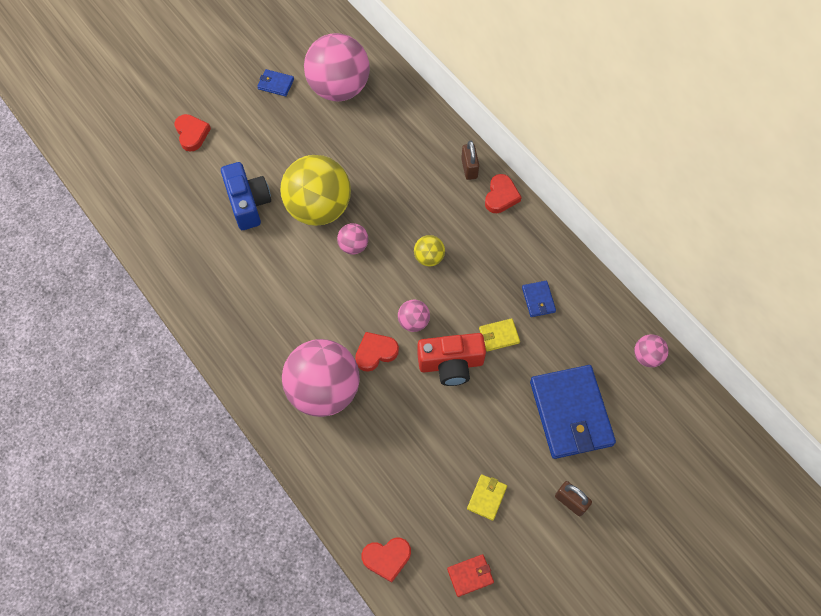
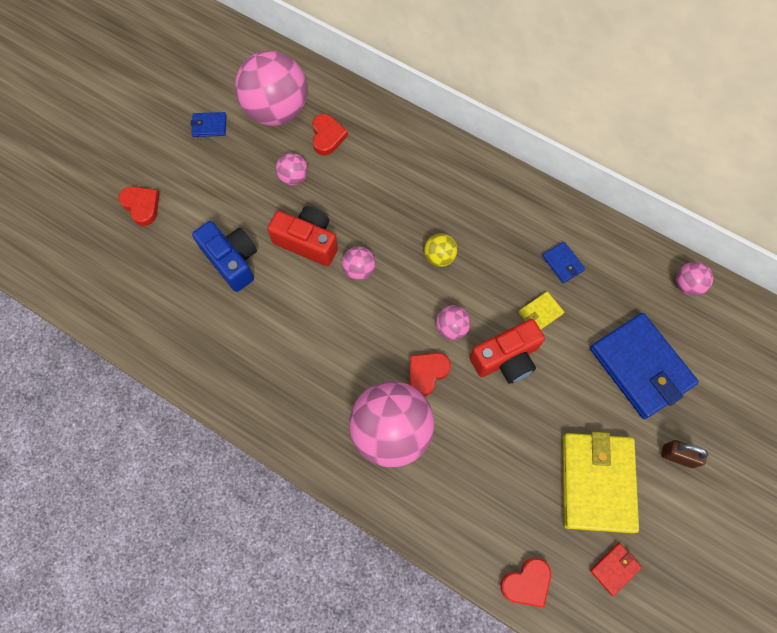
camera: 20 degrees left, 5 degrees up
yellow ball [280,155,351,226] -> red camera [267,206,338,266]
brown padlock [461,141,479,180] -> none
yellow wallet [467,474,507,521] -> yellow wallet [563,432,639,533], size x2.31
red heart [485,174,522,213] -> red heart moved to [312,114,348,155]
none -> pink ball [276,153,308,186]

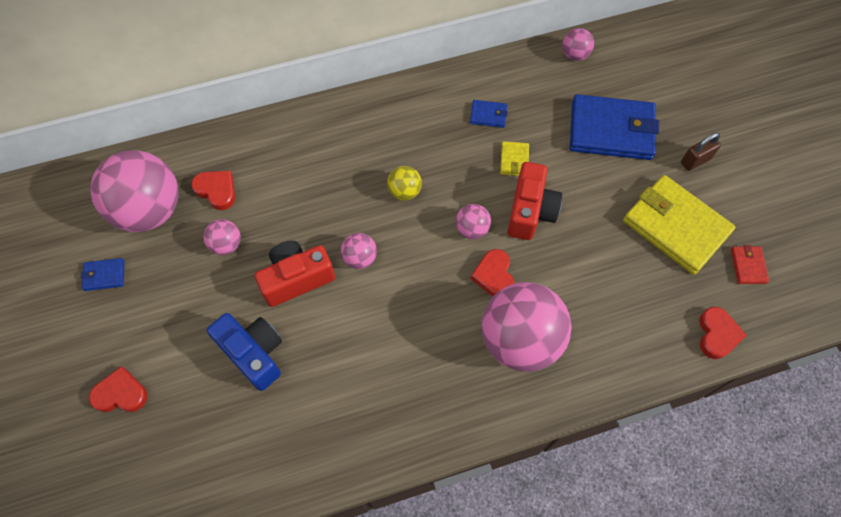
camera: 50 degrees left, 5 degrees down
blue wallet [191,112,226,137] -> blue wallet turned 45 degrees clockwise [81,258,125,291]
blue camera [192,221,257,292] -> blue camera turned 45 degrees clockwise [207,313,282,391]

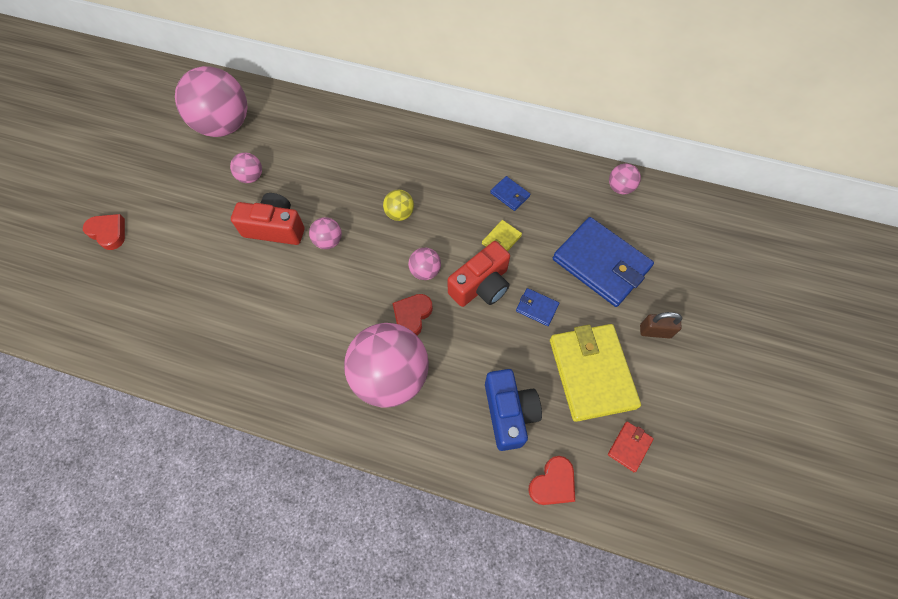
camera: 35 degrees right, 0 degrees up
blue wallet [81,258,125,291] -> blue wallet moved to [516,288,559,326]
red heart [191,171,235,210] -> none
blue camera [207,313,282,391] -> blue camera moved to [485,369,542,451]

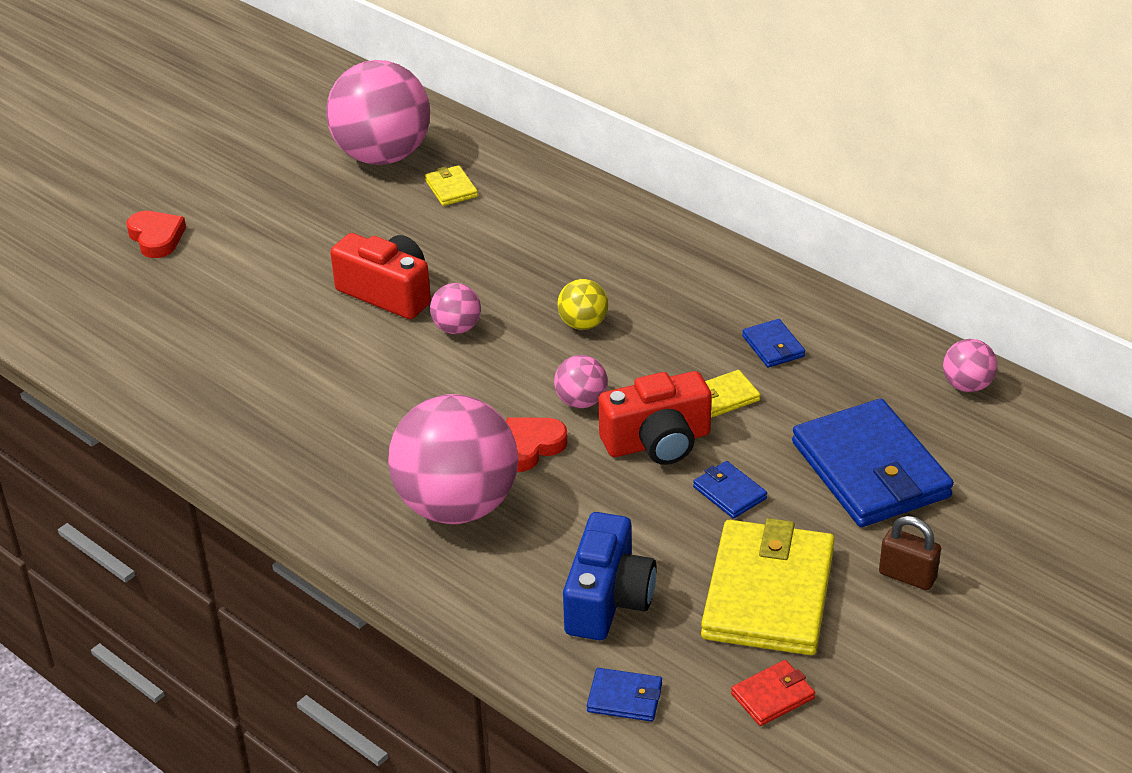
camera: 25 degrees right, 25 degrees down
pink ball [230,152,262,183] -> none
red heart [528,456,575,505] -> blue wallet [587,668,662,722]
none -> yellow wallet [425,165,478,206]

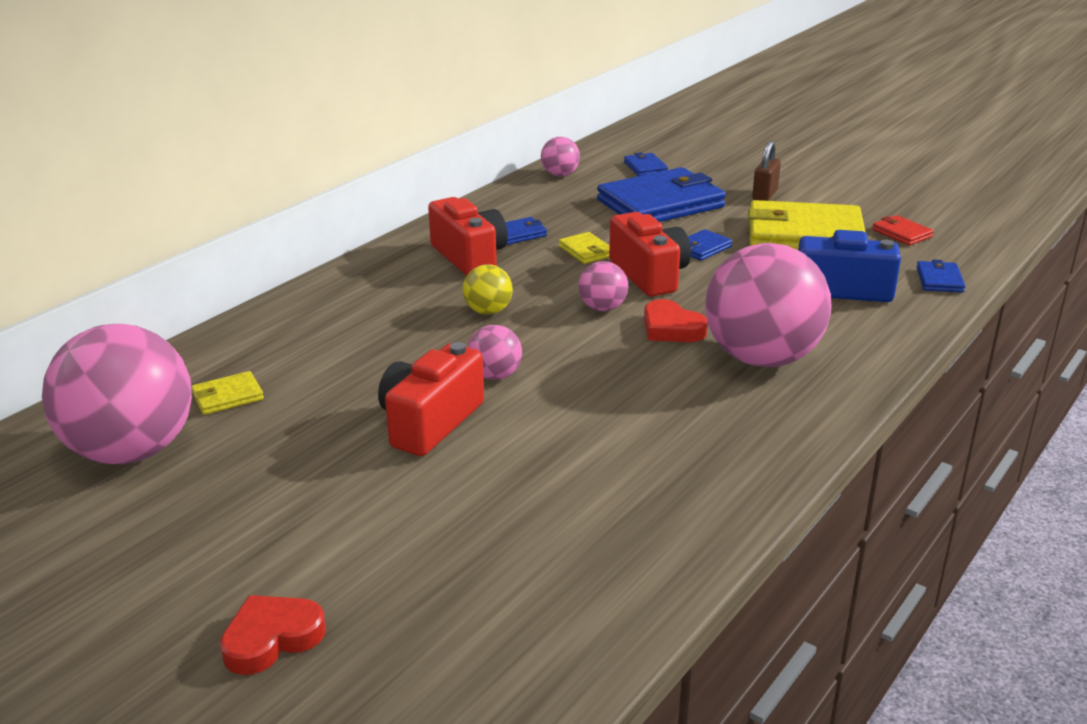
camera: 95 degrees left, 10 degrees down
none -> red camera [428,197,508,276]
none -> blue wallet [624,152,668,176]

